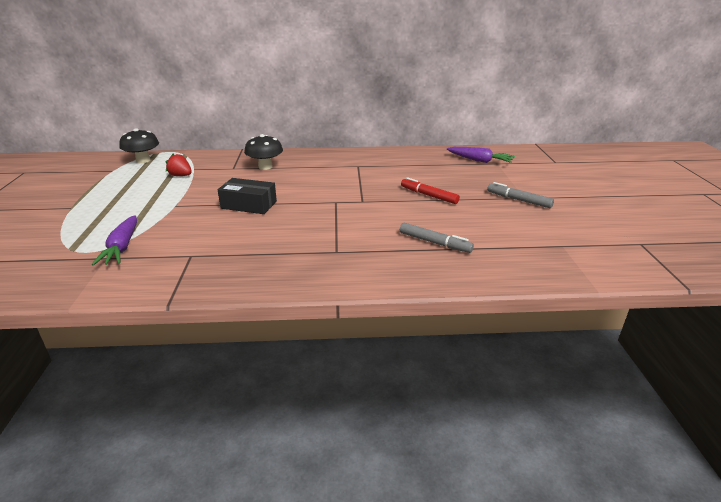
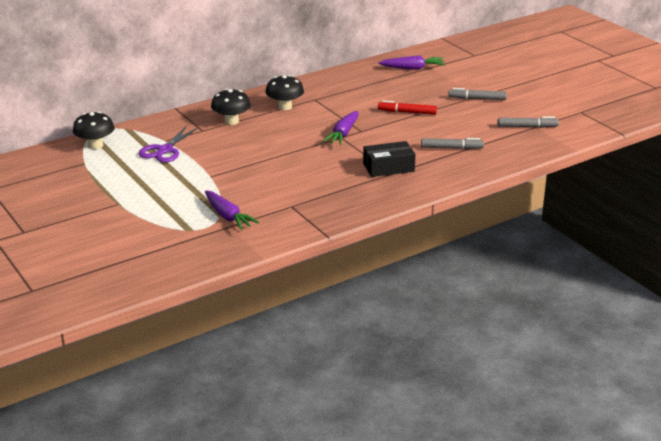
camera: 30 degrees left, 0 degrees up
red strawberry [166,153,192,176] -> purple scissors [138,125,199,163]
black box [218,178,277,214] -> black box moved to [363,141,416,177]
none -> black mushroom [265,75,304,110]
none -> purple carrot [323,111,358,145]
none -> grey marker [498,117,559,128]

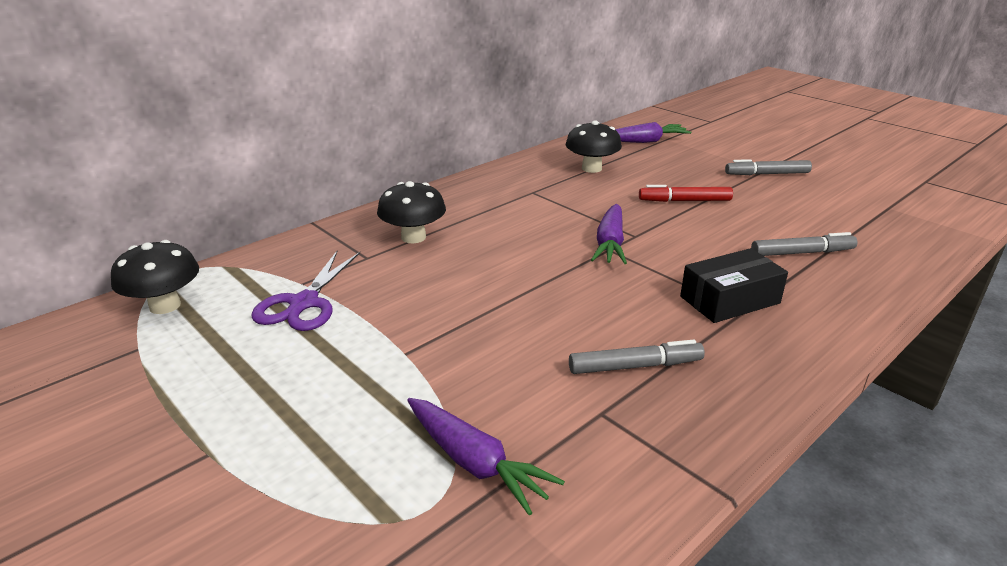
camera: 10 degrees left, 0 degrees up
black mushroom [265,75,304,110] -> black mushroom moved to [565,120,622,173]
grey marker [498,117,559,128] -> grey marker moved to [569,340,705,374]

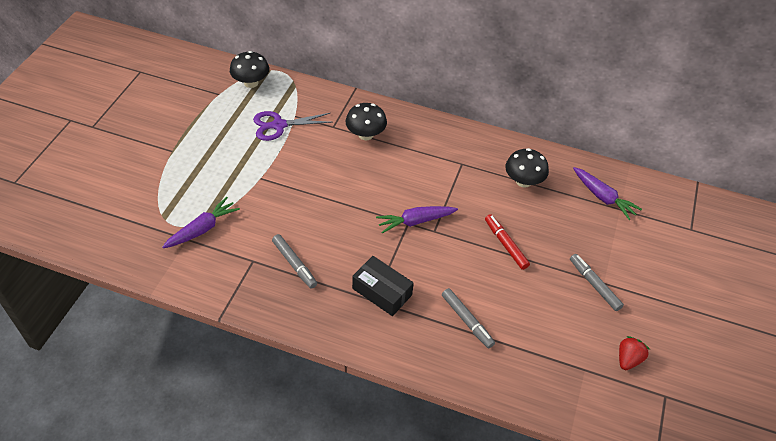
camera: 60 degrees right, 20 degrees up
purple carrot [407,398,565,515] -> purple carrot turned 150 degrees counterclockwise [162,197,240,248]
none -> red strawberry [619,336,650,370]

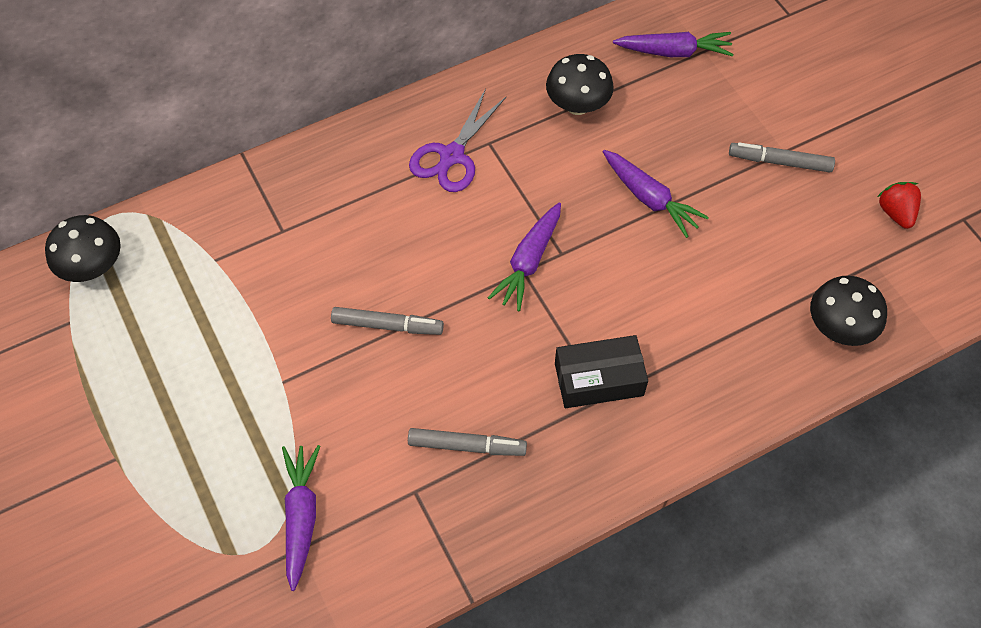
camera: 45 degrees left, 10 degrees up
purple scissors [253,111,332,141] -> purple scissors moved to [409,89,506,192]
black mushroom [345,103,387,140] -> black mushroom moved to [810,276,887,346]
grey marker [442,288,495,348] -> grey marker moved to [331,307,444,335]
red marker [485,214,530,270] -> purple carrot [602,150,709,238]

